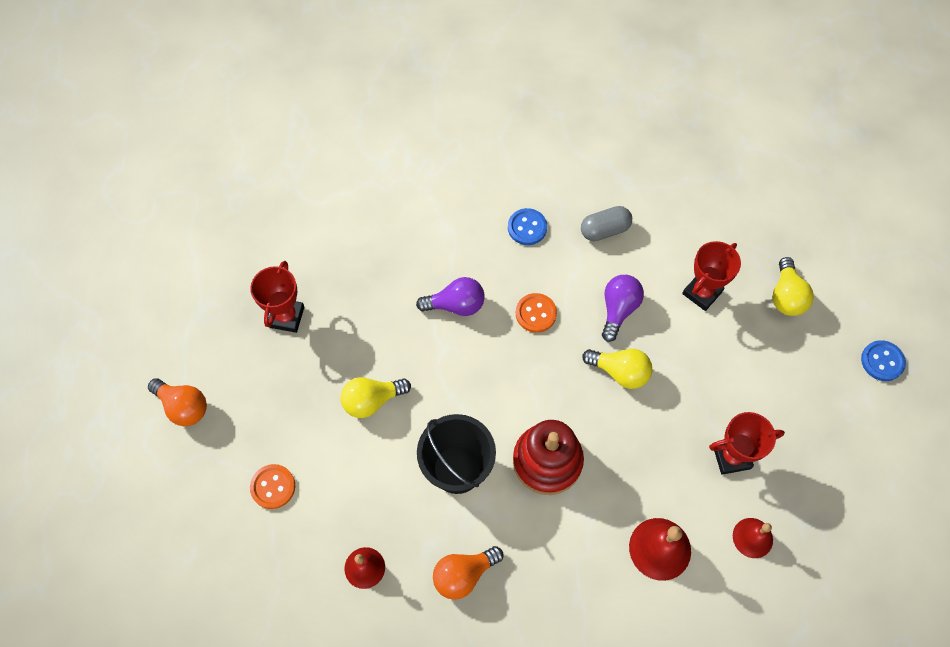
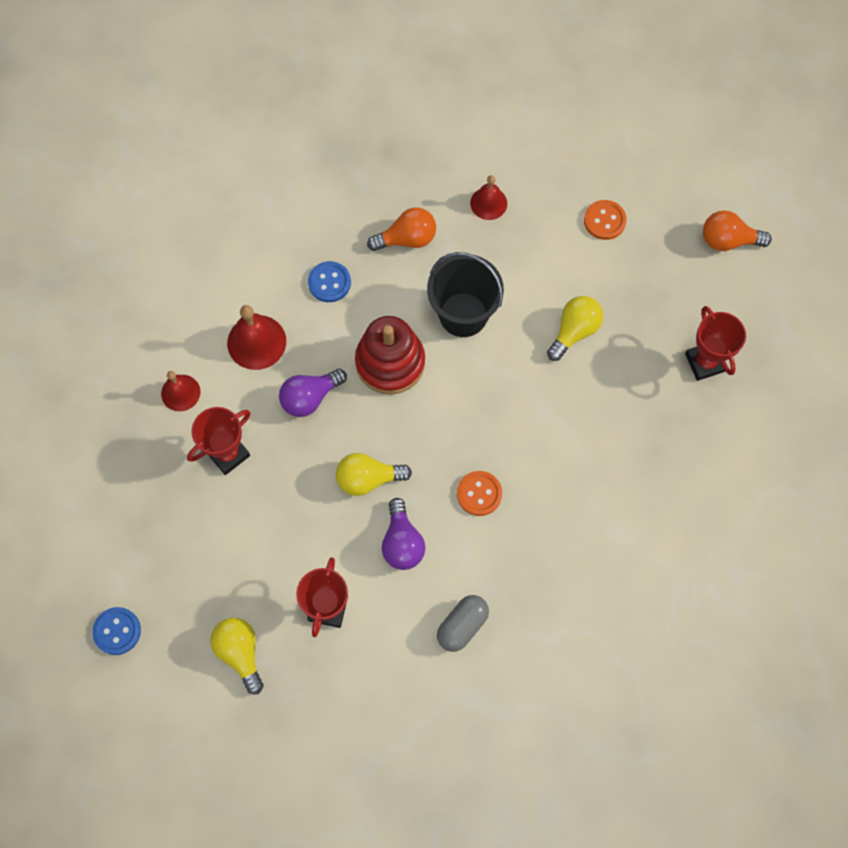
camera: 150 degrees right, 5 degrees up
purple light bulb [416,277,485,316] -> purple light bulb moved to [279,369,347,417]
orange light bulb [433,546,504,600] -> orange light bulb turned 45 degrees clockwise [367,207,436,251]
blue button [508,208,547,245] -> blue button moved to [308,261,351,302]

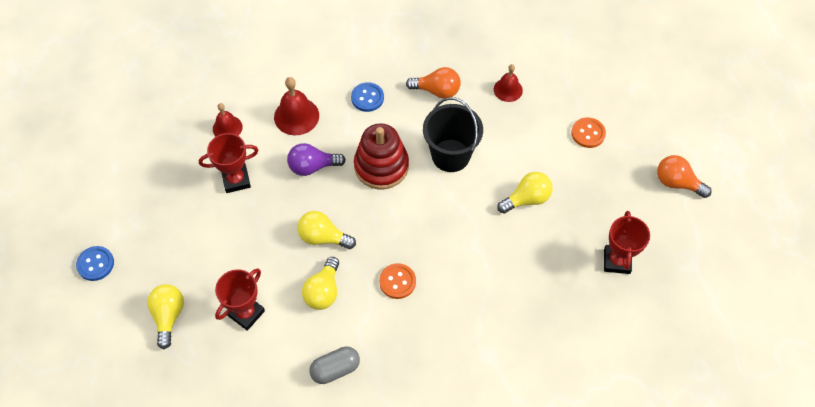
camera: 25 degrees right, 10 degrees down
purple light bulb [382,498,425,570] -> yellow light bulb [302,257,339,310]

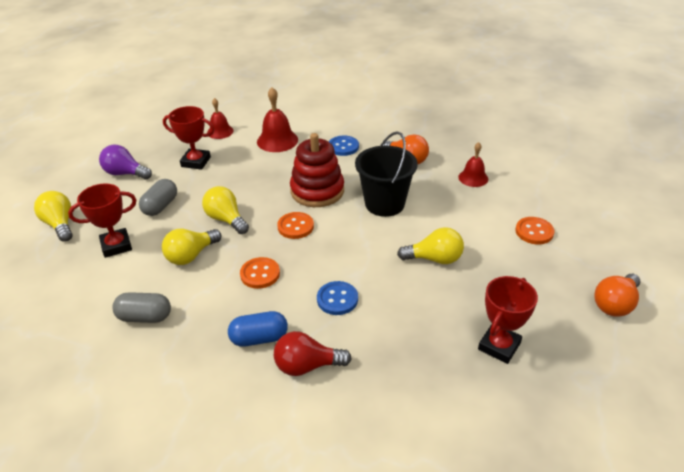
camera: 30 degrees right, 20 degrees down
blue button [76,246,114,281] -> blue button moved to [317,281,358,315]
yellow light bulb [147,284,184,349] -> yellow light bulb turned 60 degrees counterclockwise [34,191,72,242]
purple light bulb [287,143,346,176] -> purple light bulb moved to [99,145,152,179]
orange light bulb [657,155,712,198] -> orange light bulb turned 105 degrees counterclockwise [594,274,641,317]
none -> grey capsule [139,179,177,216]
none -> blue capsule [228,311,288,347]
none -> red light bulb [274,331,352,376]
none -> orange button [277,212,314,239]

